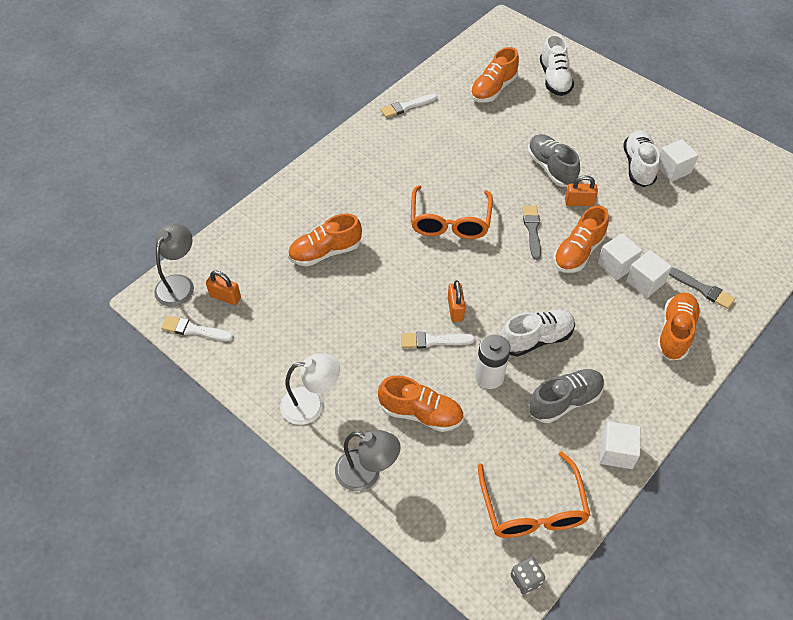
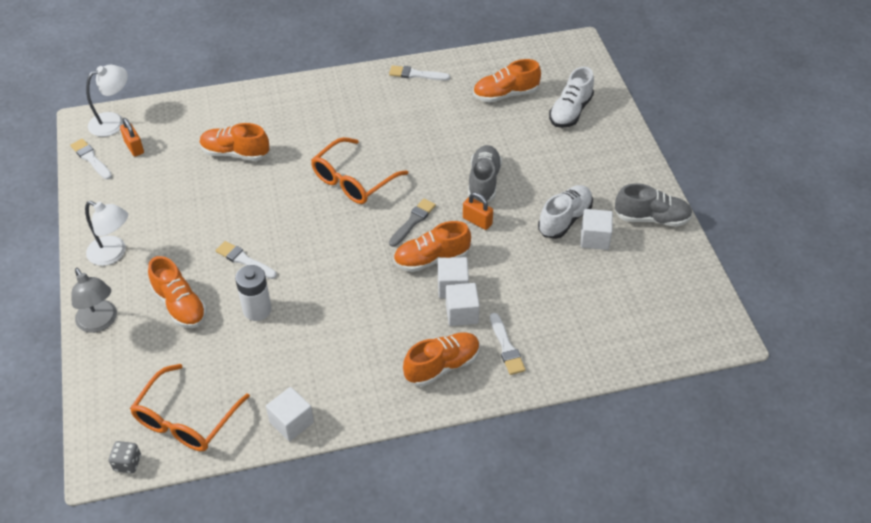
camera: 35 degrees right, 5 degrees down
grey lamp [154,223,194,306] -> white lamp [86,65,128,137]
orange padlock [448,280,465,322] -> none
white shoe [500,310,575,357] -> none
grey shoe [529,369,605,423] -> grey shoe moved to [615,183,693,227]
grey brush [669,267,735,309] -> white brush [490,313,526,375]

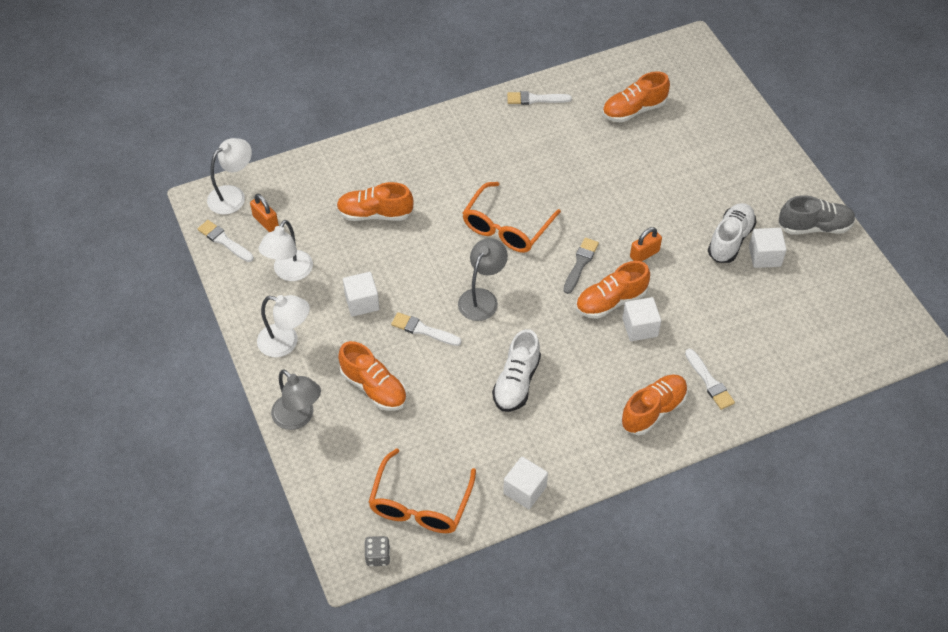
camera: 10 degrees left, 5 degrees up
white battery [235,265,272,321] -> none
white cube [446,283,480,326] -> white cube moved to [343,272,379,317]
orange padlock [463,192,493,230] -> orange padlock turned 60 degrees counterclockwise [630,227,662,262]
grey shoe [468,145,502,203] -> none
white shoe [549,67,594,128] -> white shoe moved to [492,329,541,412]
none -> white lamp [259,220,313,281]
none -> grey lamp [458,238,508,321]

